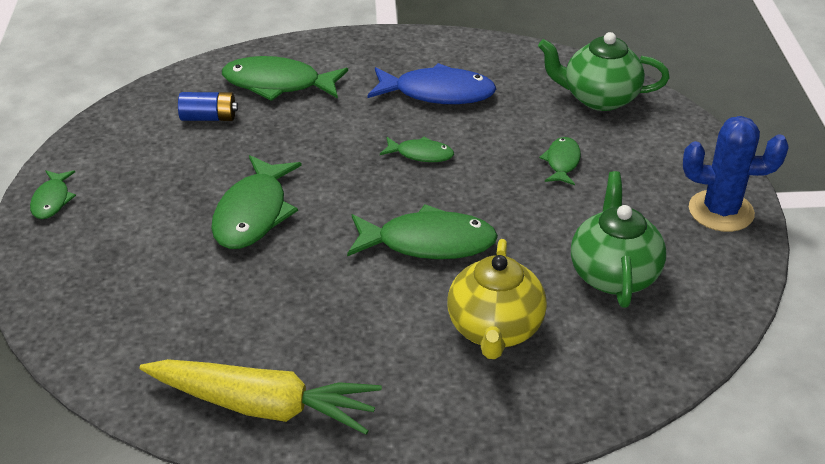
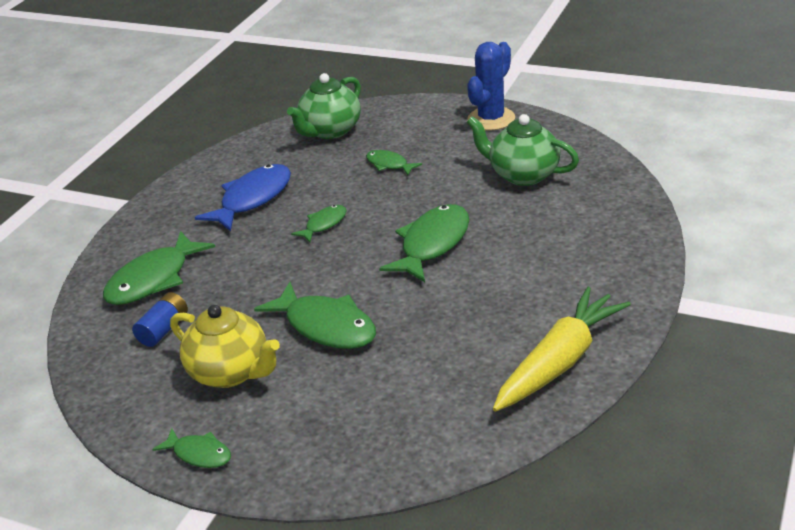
camera: 60 degrees left, 5 degrees down
yellow teapot [447,239,547,359] -> yellow teapot moved to [170,305,280,388]

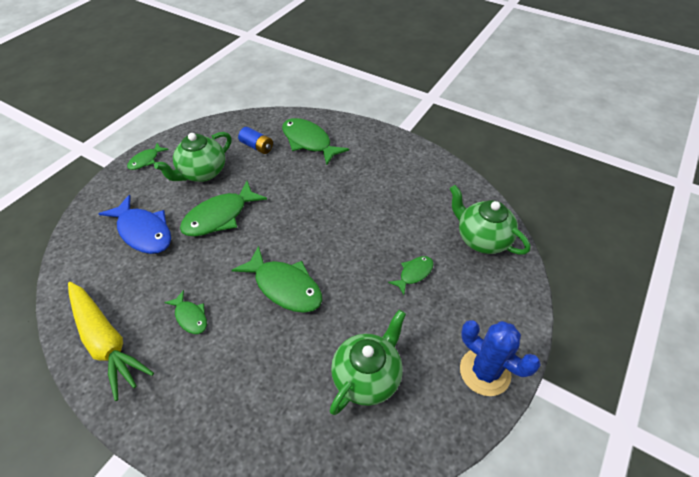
camera: 95 degrees right, 15 degrees up
yellow teapot [170,305,280,388] -> green teapot [154,132,232,182]
blue fish [195,164,291,232] -> blue fish moved to [99,195,171,254]
green fish [291,205,346,242] -> green fish moved to [164,290,207,334]

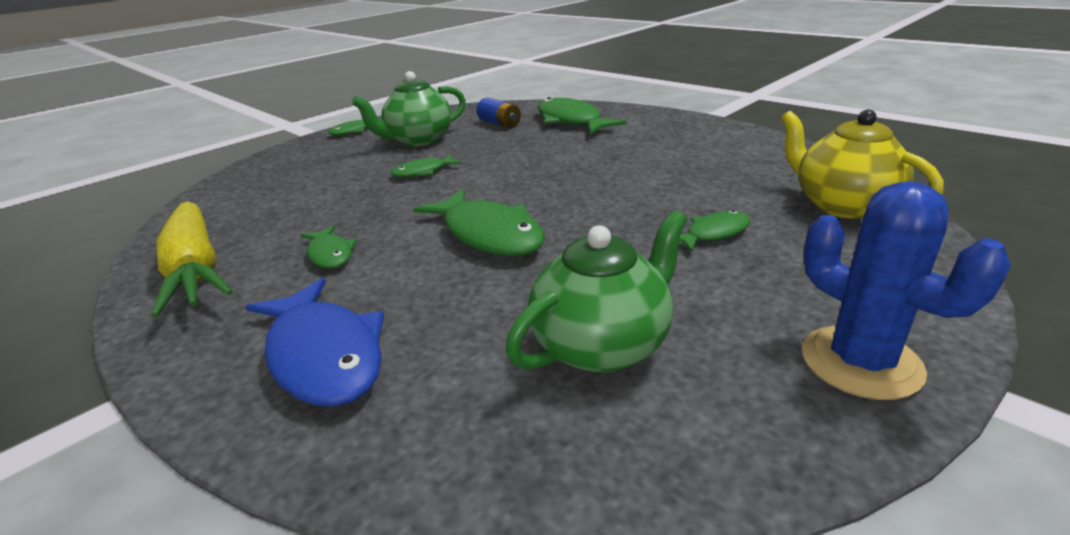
camera: 15 degrees right, 20 degrees down
blue fish [99,195,171,254] -> blue fish moved to [245,278,384,407]
green fish [180,181,267,236] -> green fish [391,155,462,177], size x0.54
green teapot [450,185,531,255] -> yellow teapot [781,110,944,219]

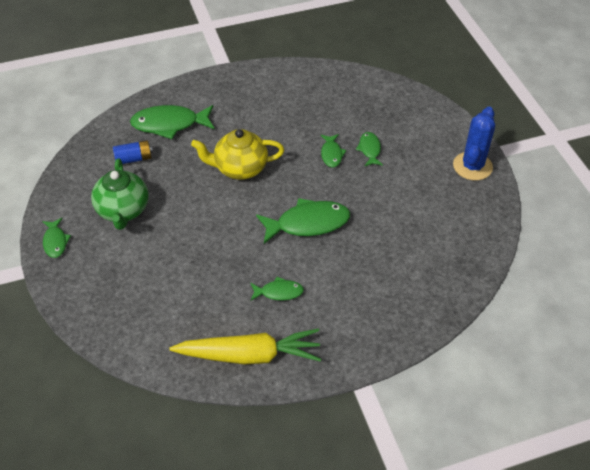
camera: 65 degrees left, 20 degrees up
blue fish [245,278,384,407] -> none
green fish [391,155,462,177] -> green fish moved to [321,134,347,168]
green teapot [506,210,687,373] -> none
yellow teapot [781,110,944,219] -> yellow teapot moved to [191,129,284,180]
blue cactus [802,181,1011,400] -> blue cactus turned 60 degrees counterclockwise [453,107,495,180]

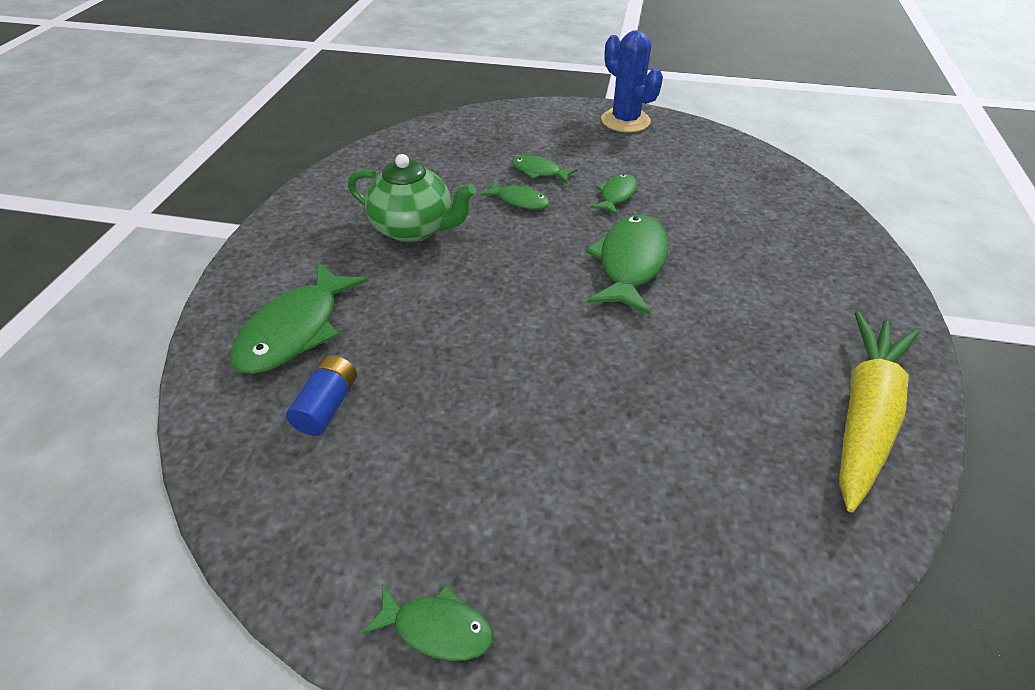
camera: 60 degrees left, 5 degrees down
green teapot [91,159,149,230] -> green teapot moved to [348,154,476,243]
yellow teapot [191,129,284,180] -> none
green fish [250,277,304,301] -> green fish moved to [591,174,637,215]

